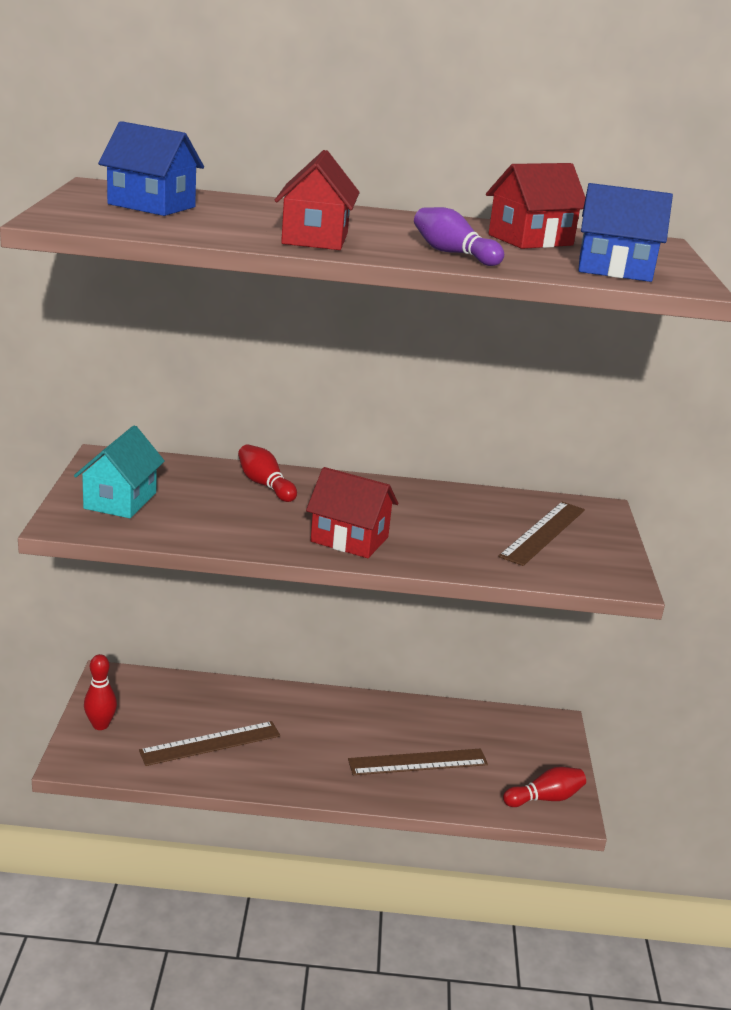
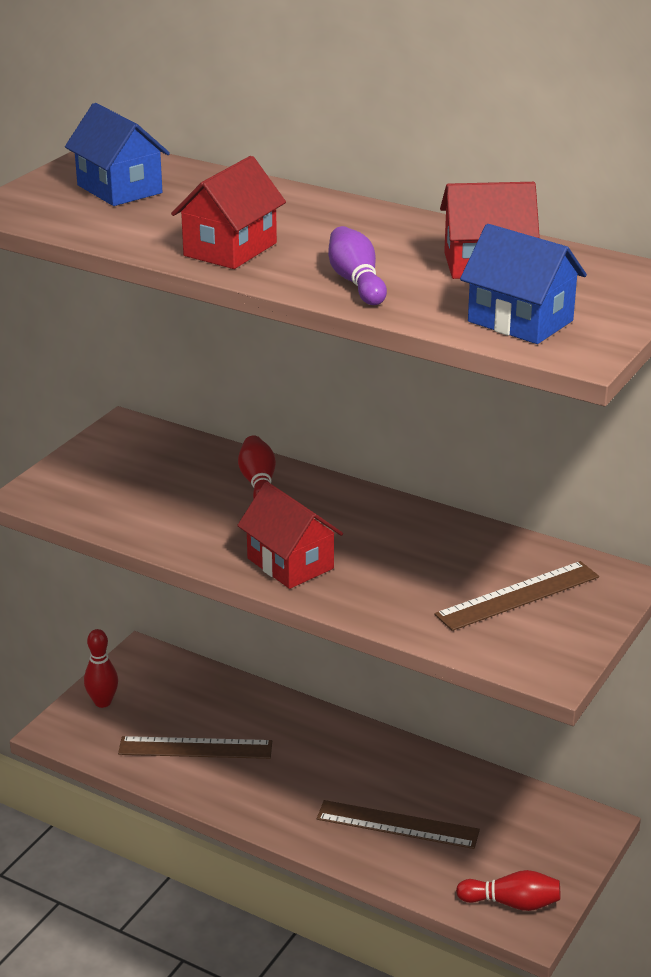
camera: 30 degrees right, 5 degrees up
turquoise house [74,426,165,518] -> none

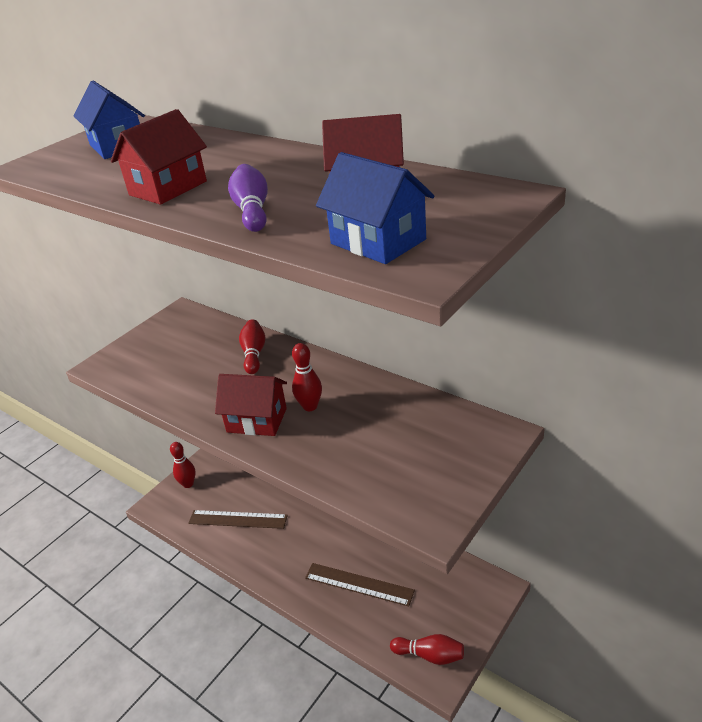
camera: 10 degrees right, 5 degrees up
red house [237,482,343,589] -> red house turned 45 degrees counterclockwise [215,374,287,436]
brown ruler [434,561,599,631] -> none
none -> red bowling pin [292,343,322,411]

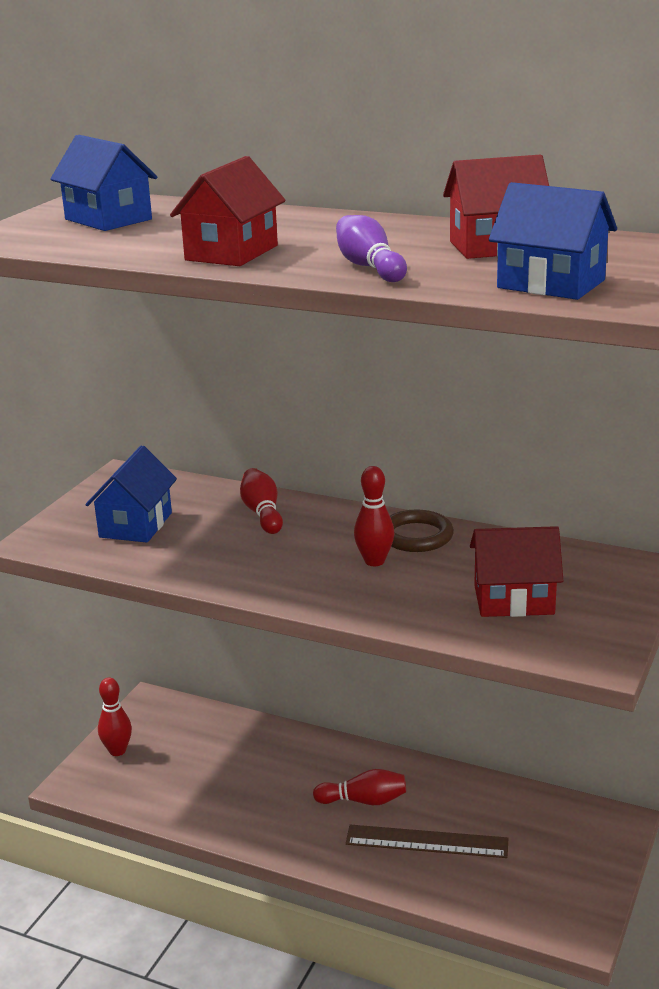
camera: 15 degrees left, 10 degrees down
brown ruler [188,510,288,529] -> none
red house [215,374,287,436] -> red house moved to [470,526,563,617]
red bowling pin [390,634,464,665] -> red bowling pin moved to [313,769,406,805]
none -> blue house [85,445,177,543]
none -> brown ring [390,510,454,552]

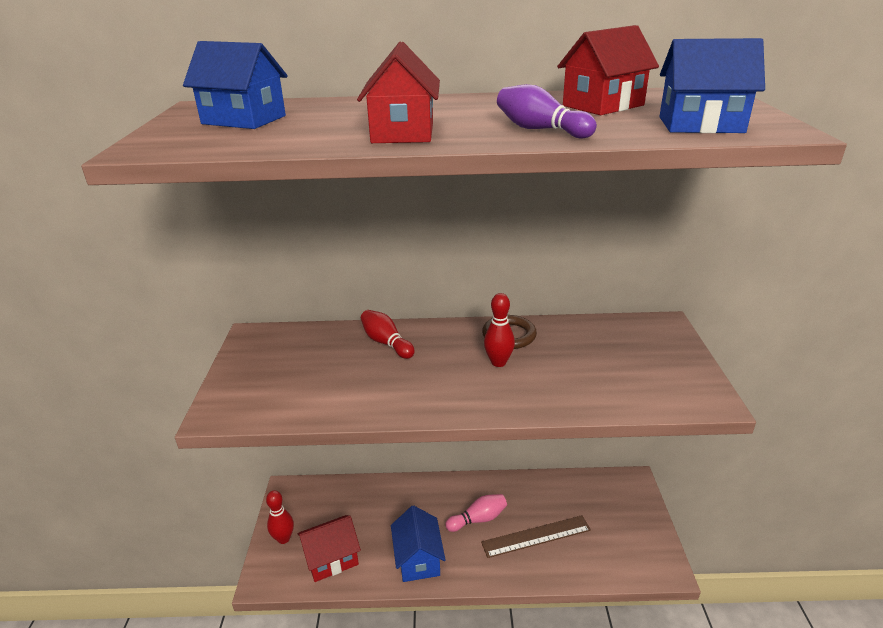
camera: 25 degrees left, 5 degrees up
blue house [85,445,177,543] -> blue house moved to [391,505,446,582]
red bowling pin [313,769,406,805] -> pink bowling pin [445,494,507,532]
red house [470,526,563,617] -> red house moved to [297,515,361,582]

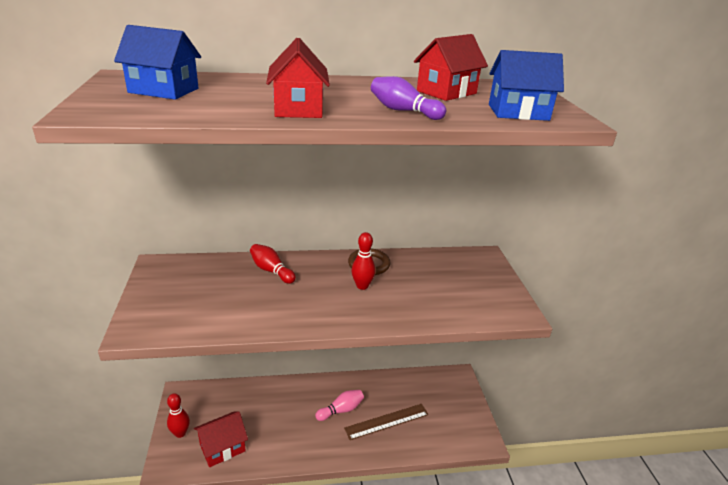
camera: 10 degrees left, 0 degrees up
blue house [391,505,446,582] -> none

